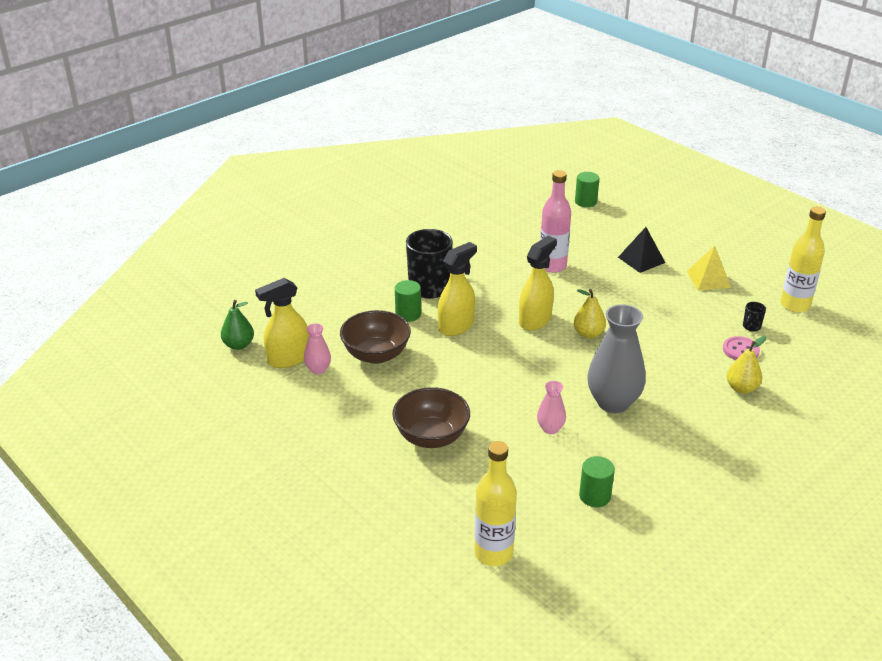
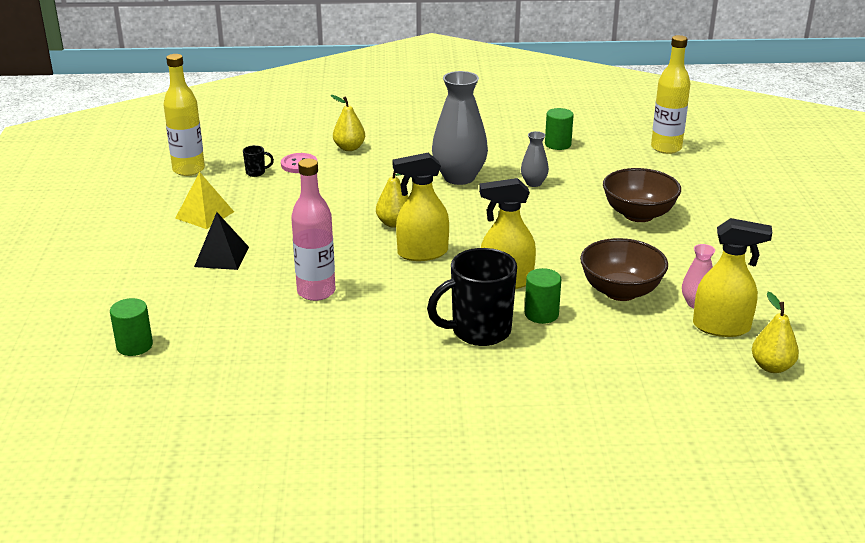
camera: 140 degrees left, 5 degrees down
green pear [221,300,254,350] -> yellow pear [752,292,799,373]
pink vase [537,381,566,434] -> grey vase [521,131,549,187]

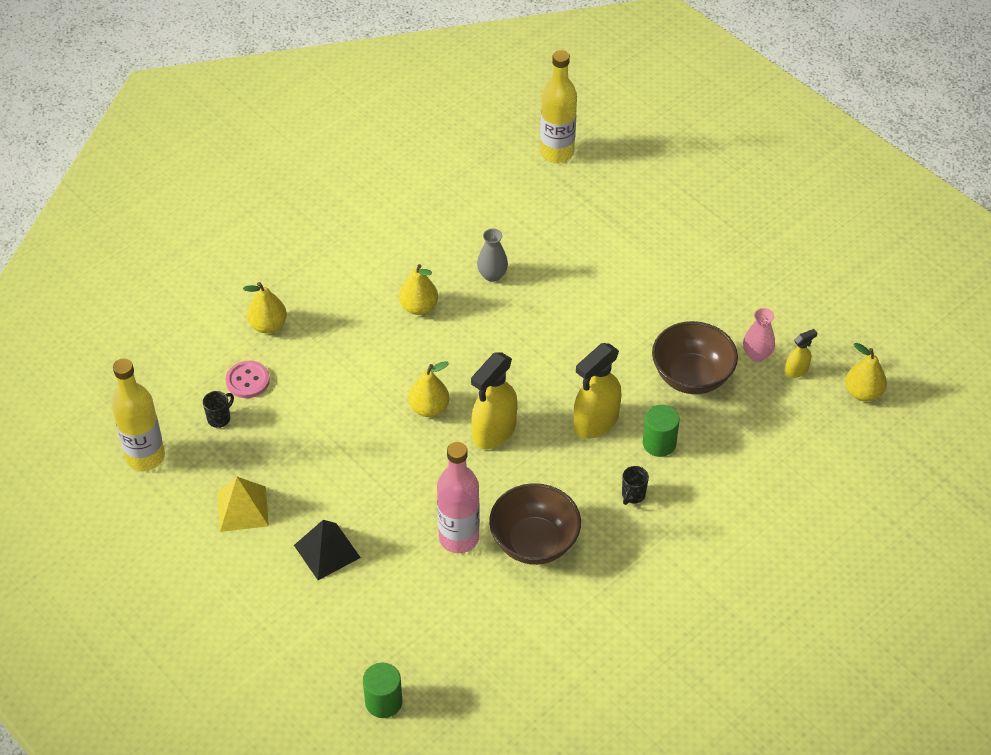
camera: 40 degrees left, 20 degrees up
black mug [427,248,517,346] -> black mug [622,466,649,505], size x0.41
grey vase [432,71,488,185] -> yellow pear [399,264,438,315]
green cylinder [545,108,574,150] -> none
brown bowl [603,168,681,222] -> brown bowl moved to [489,483,581,565]
yellow spray bottle [693,218,772,337] -> yellow spray bottle [785,329,817,378], size x0.50

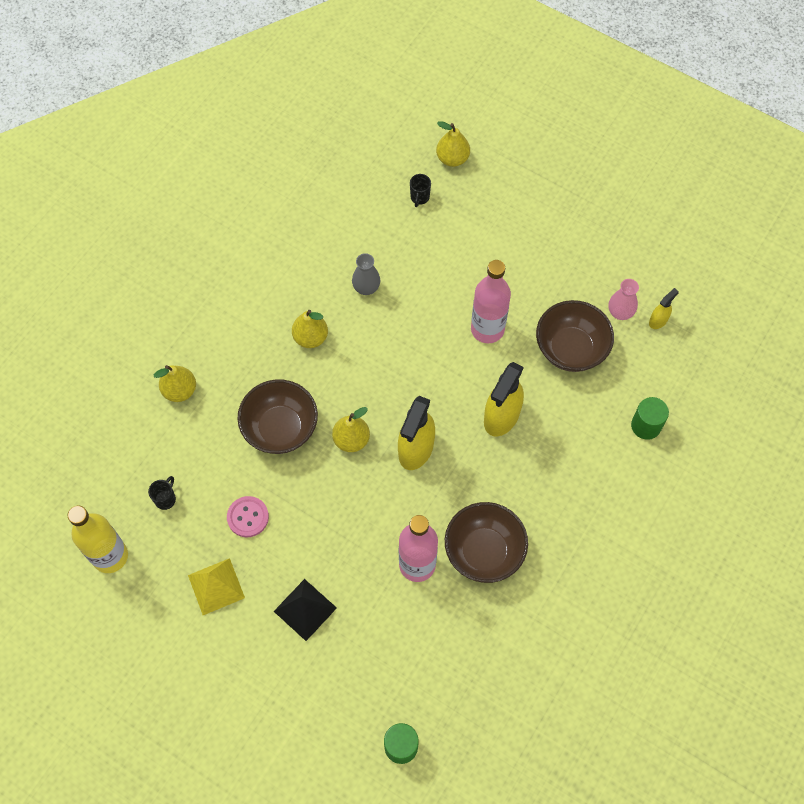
camera: 15 degrees left, 15 degrees up
pink button [226,361,270,398] -> pink button moved to [227,496,269,537]
yellow bottle [540,50,577,162] -> none
black mug [622,466,649,505] -> black mug moved to [410,174,431,207]
green cylinder [643,405,680,457] -> green cylinder moved to [631,397,669,440]
yellow pear [845,343,887,401] -> yellow pear moved to [436,121,470,167]
none -> brown bowl [237,379,318,454]
none -> pink bottle [471,260,511,344]

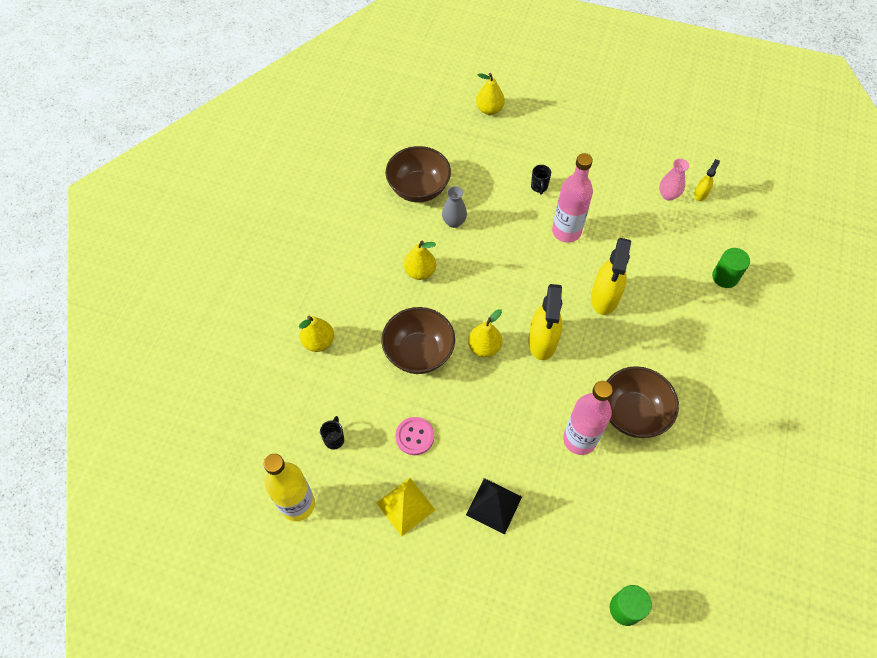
camera: 15 degrees left, 5 degrees down
black mug [410,174,431,207] -> black mug moved to [531,165,551,194]
brown bowl [536,300,614,372] -> brown bowl moved to [386,146,451,202]

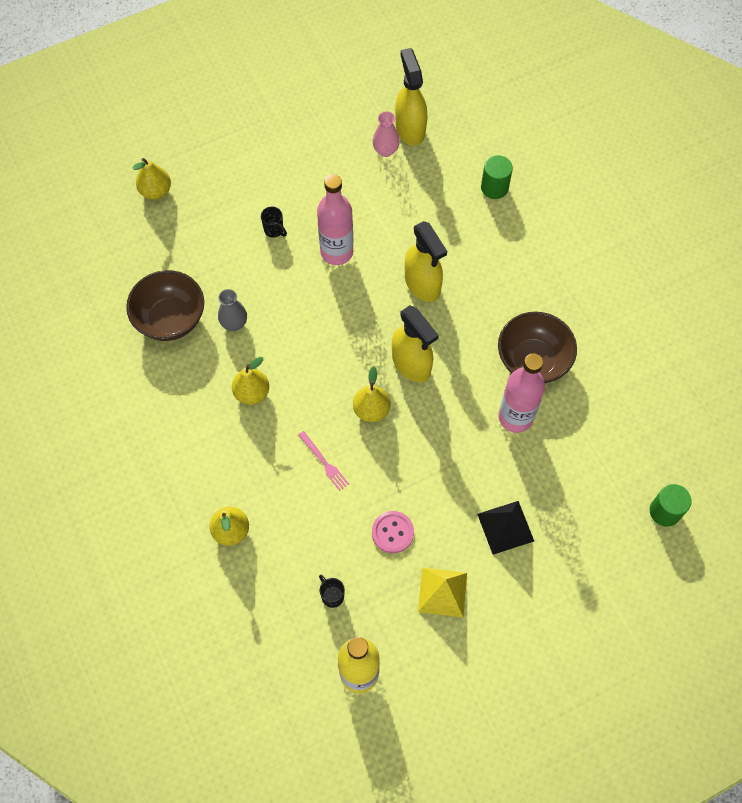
camera: 45 degrees left, 5 degrees up
brown bowl [381,307,455,374] -> pink fork [298,431,349,491]
yellow spray bottle [694,159,720,201] -> yellow spray bottle [395,48,427,146], size x2.00

